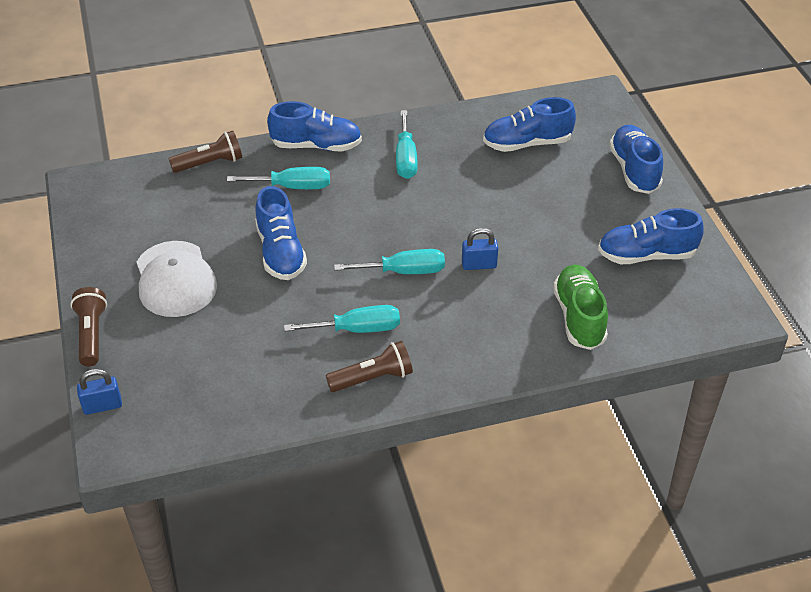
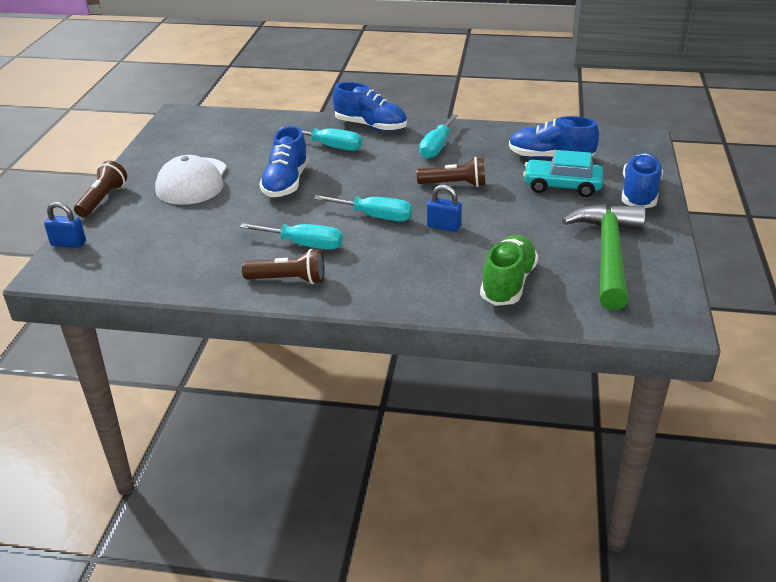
camera: 25 degrees right, 10 degrees down
brown flashlight [169,131,242,173] -> brown flashlight moved to [417,157,485,187]
blue shoe [598,208,704,264] -> green hammer [562,204,646,310]
none -> turquoise car [523,150,603,197]

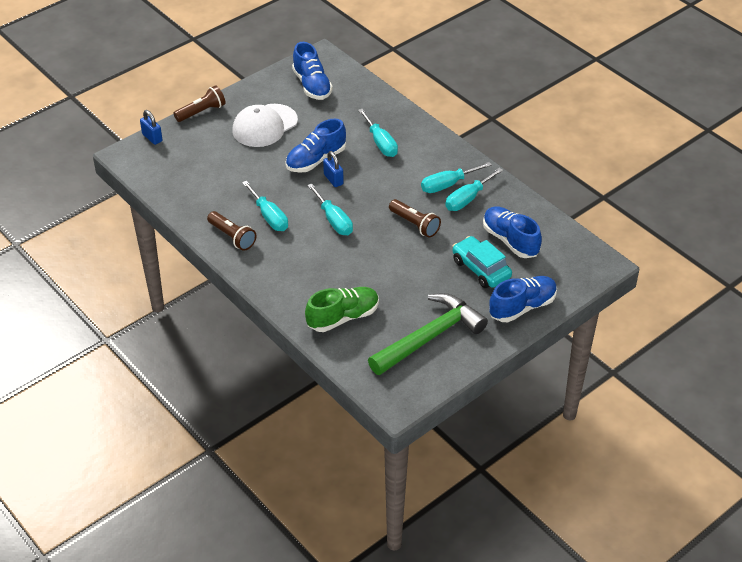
camera: 40 degrees right, 10 degrees up
blue shoe [333,82,407,131] -> blue shoe moved to [292,42,333,100]
blue padlock [427,185,462,232] -> blue padlock moved to [323,151,344,187]
none -> turquoise screwdriver [445,168,503,211]

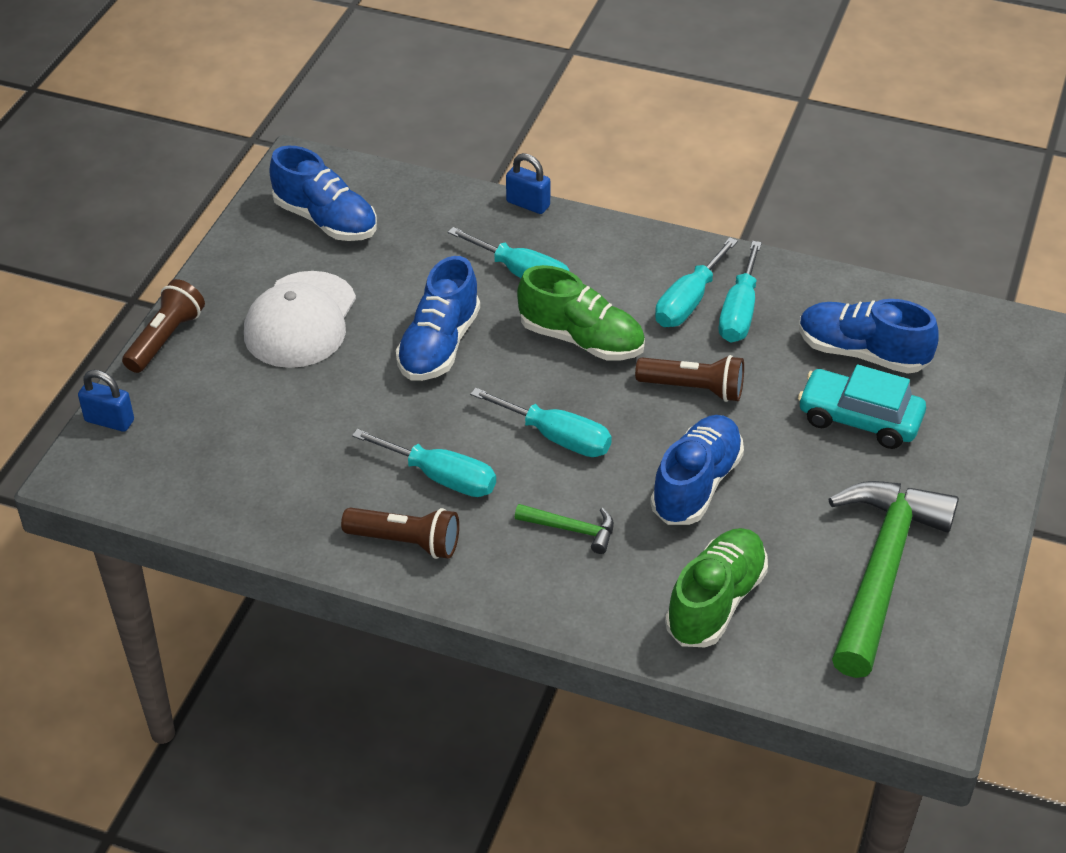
camera: 30 degrees left, 0 degrees up
blue padlock [323,151,344,187] -> blue padlock moved to [506,153,551,214]
blue shoe [489,276,557,322] -> blue shoe moved to [650,415,744,525]
none -> green hammer [515,504,614,554]
none -> green shoe [517,265,645,361]

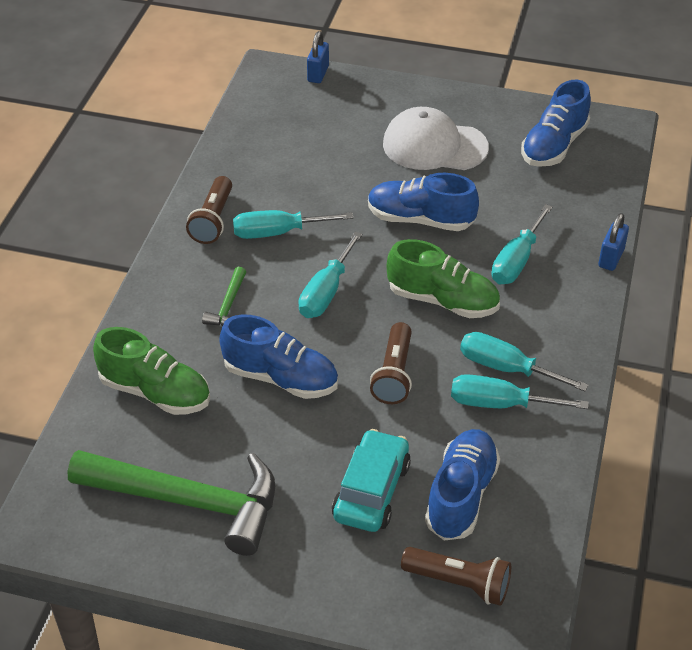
camera: 85 degrees right, 0 degrees up
brown flashlight [122,279,205,373] -> brown flashlight moved to [401,547,511,606]
turquoise screwdriver [352,429,496,497] -> turquoise screwdriver turned 60 degrees clockwise [233,210,354,239]
green shoe [517,265,645,361] -> green shoe turned 90 degrees counterclockwise [387,239,500,318]

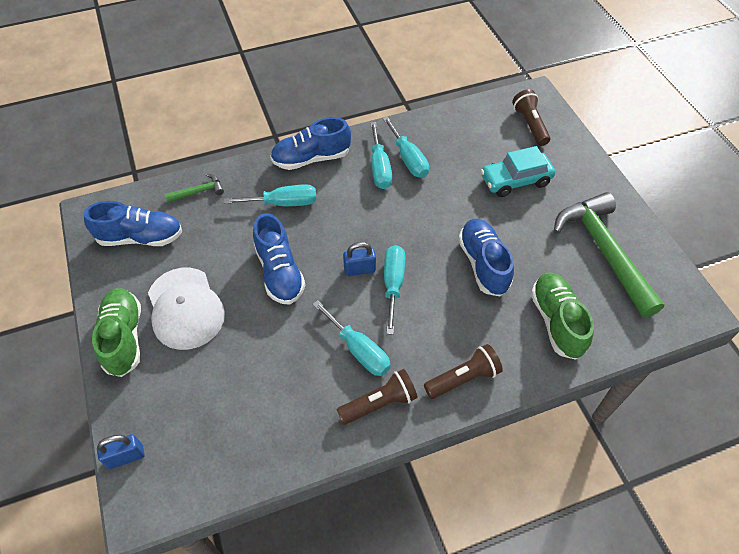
camera: 125 degrees left, 10 degrees up
green hammer [202,267,246,327] -> green hammer moved to [165,173,224,203]
turquoise screwdriver [299,232,362,318] -> turquoise screwdriver turned 75 degrees counterclockwise [384,245,405,335]
brown flashlight [370,322,412,404] -> brown flashlight moved to [424,344,503,399]
green shoe [387,239,500,318] -> green shoe moved to [92,288,141,377]
blue shoe [425,429,500,541] -> blue shoe moved to [270,117,351,170]
blue padlock [598,213,629,271] -> blue padlock moved to [343,242,376,276]

